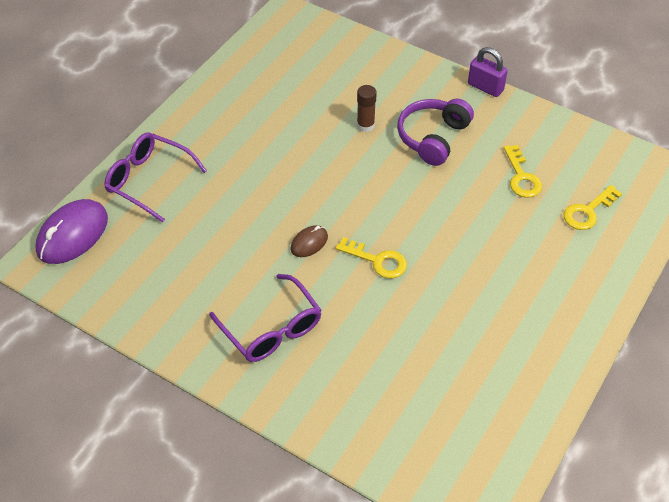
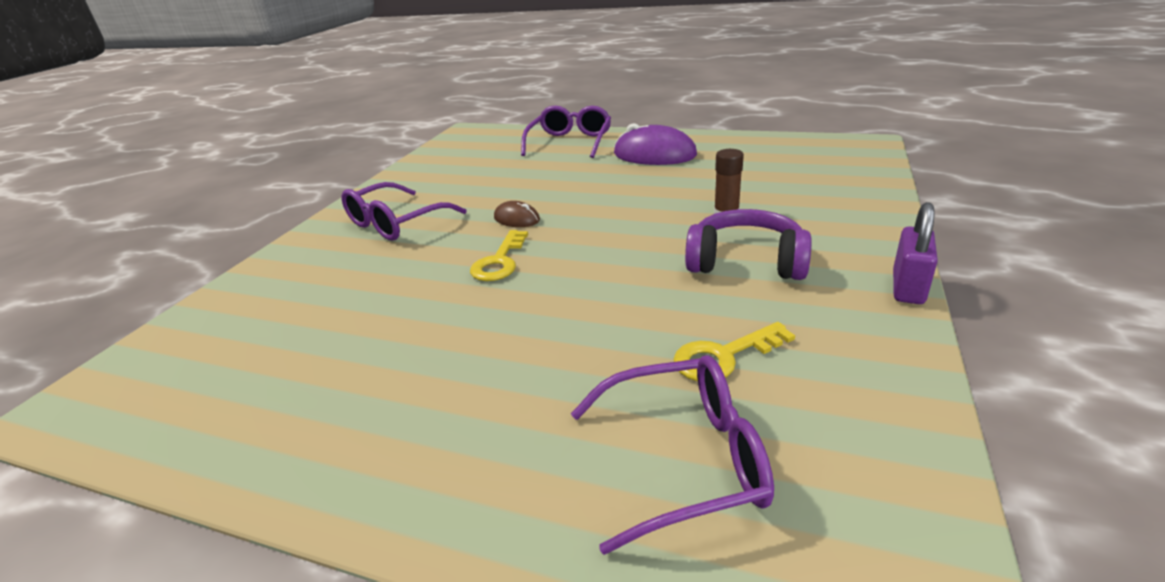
camera: 80 degrees right, 20 degrees down
purple mouse [35,199,108,264] -> purple mouse moved to [614,123,697,165]
yellow key [564,185,622,230] -> purple glasses [571,355,774,555]

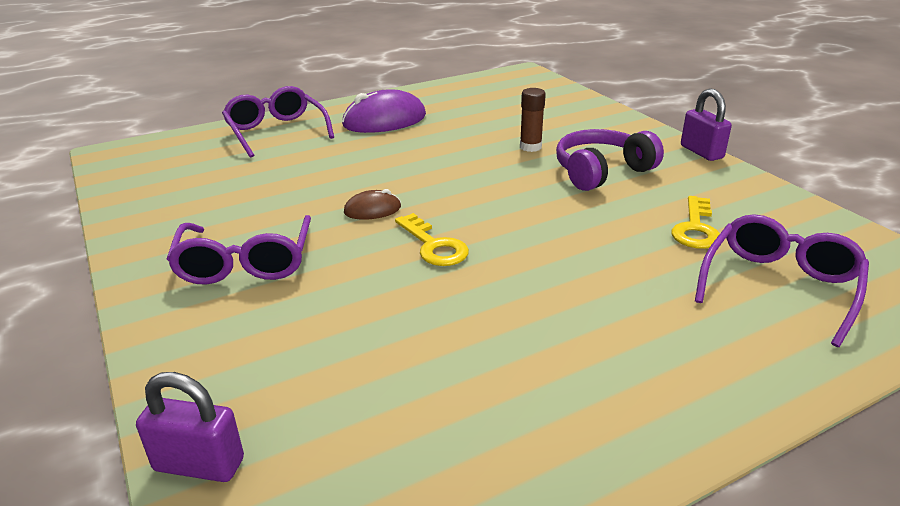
camera: 50 degrees left, 0 degrees up
none -> purple padlock [136,372,244,482]

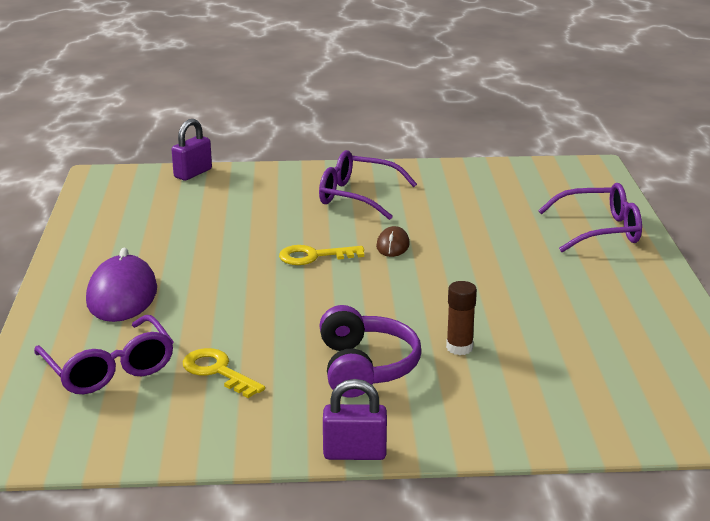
camera: 115 degrees right, 5 degrees down
purple mouse [342,90,426,133] -> purple mouse moved to [86,248,157,322]

